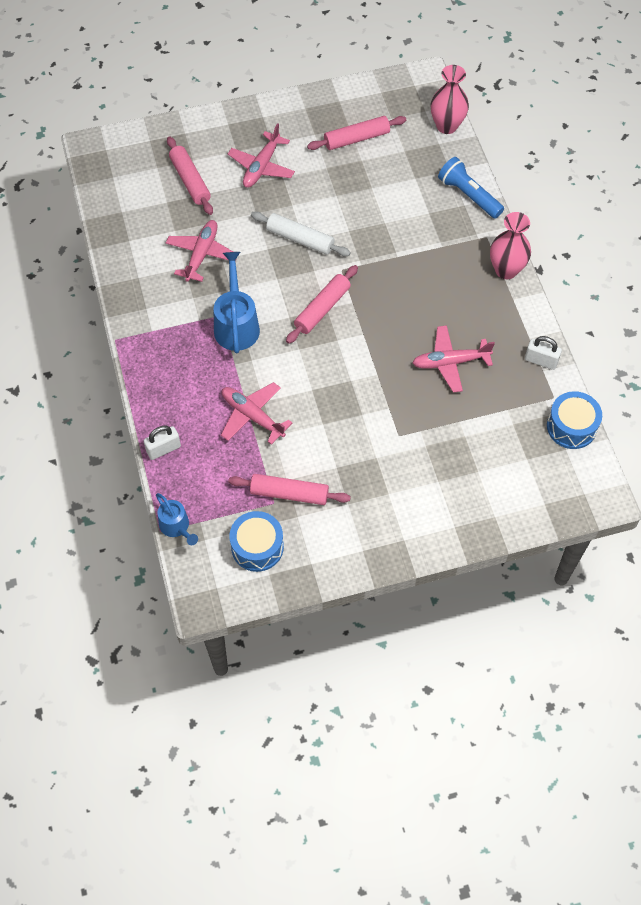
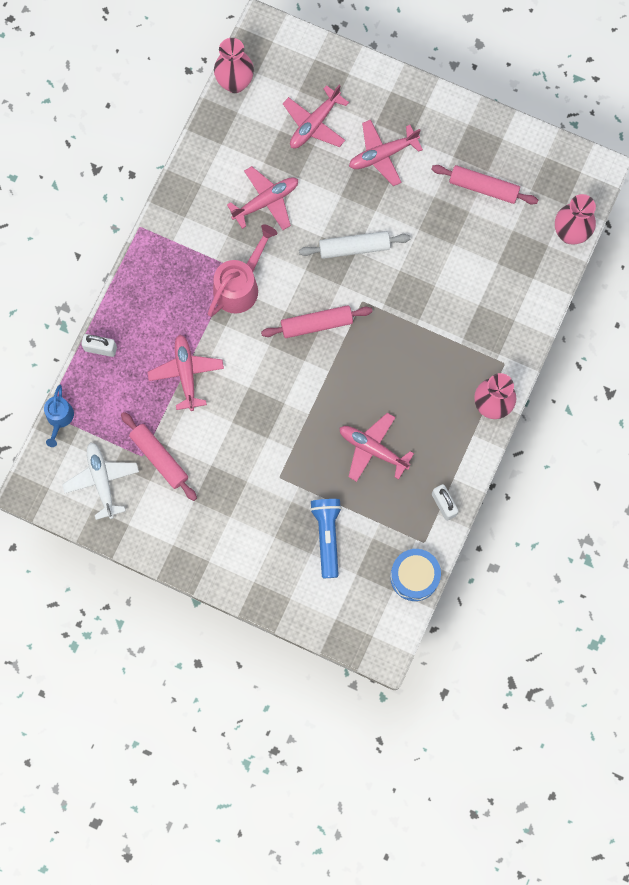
camera: 40 degrees right, 15 degrees up
pink rolling pin [167,136,213,215] -> pink plane [283,85,349,148]
blue watering can [214,252,260,353] -> pink watering can [208,225,277,317]
blue drum [229,511,284,572] -> white plane [62,443,139,520]
white rolling pin [251,211,351,256] -> white rolling pin turned 75 degrees counterclockwise [299,231,410,259]
blue flashlight [438,157,504,219] -> blue flashlight moved to [310,499,342,578]
none -> pink vase [214,38,254,93]

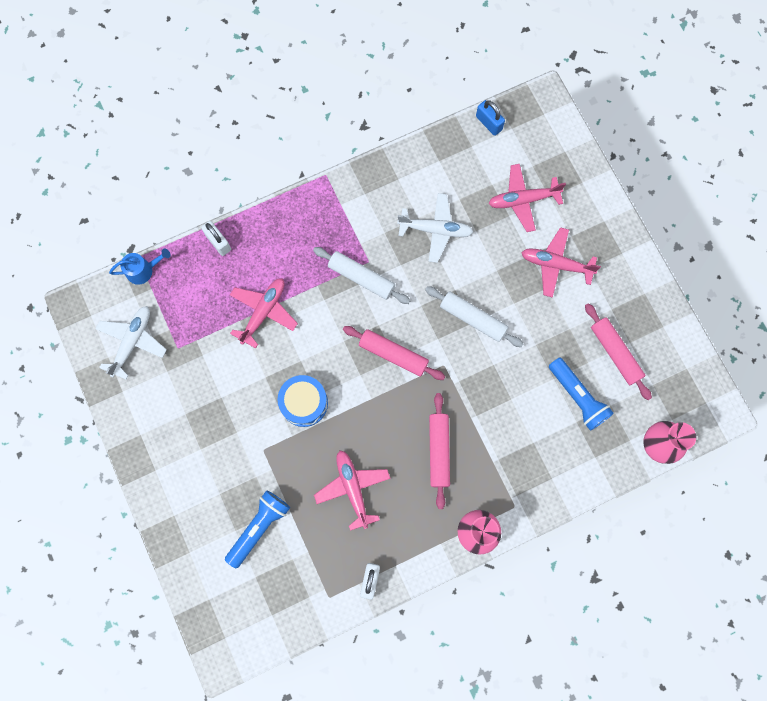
camera: 40 degrees right, 0 degrees up
blue watering can [44,384,74,447] -> blue watering can turned 150 degrees counterclockwise [109,248,171,285]
pink rolling pin [121,412,197,501] -> pink rolling pin moved to [429,393,450,509]
pink watering can [208,225,277,317] -> white rolling pin [313,247,411,304]
pink vase [214,38,254,93] -> blue padlock [476,100,505,136]
pink plane [227,166,298,230] -> white plane [397,193,473,263]
blue drum [390,549,441,601] -> blue drum moved to [278,375,328,427]
none -> blue flashlight [549,357,614,431]

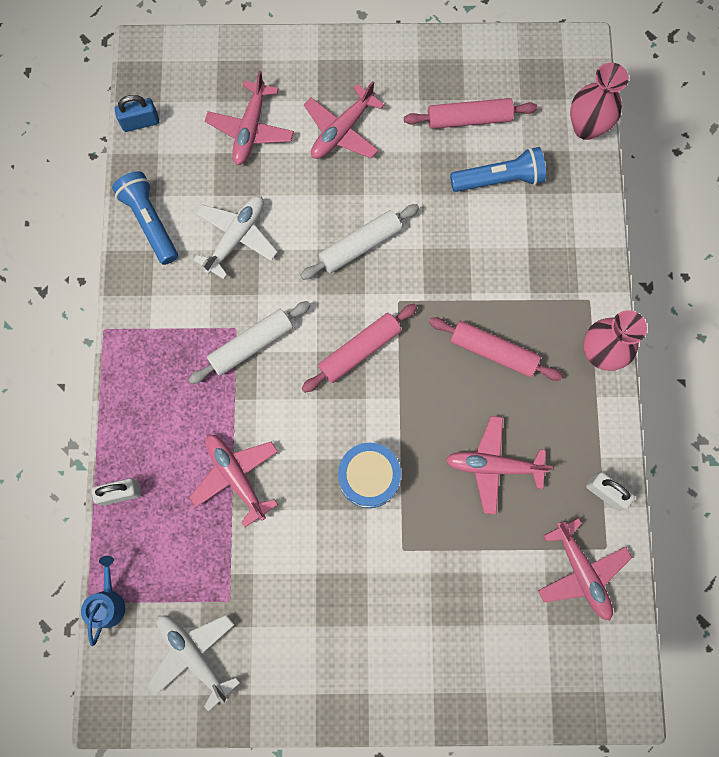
camera: 65 degrees left, 0 degrees up
blue flashlight [225,490,290,568] -> blue flashlight moved to [112,171,178,265]
none -> pink plane [538,518,632,621]

